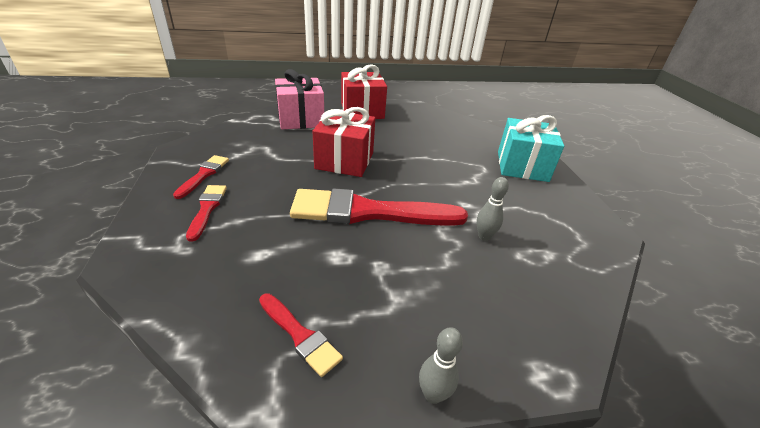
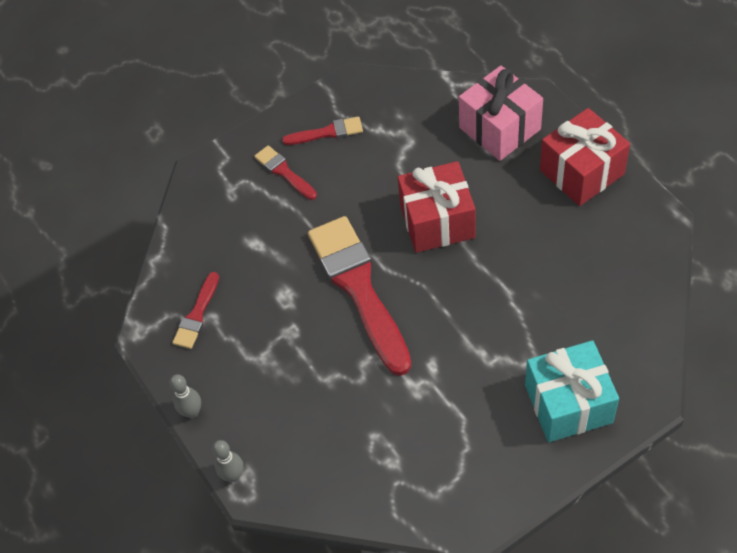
camera: 75 degrees right, 20 degrees up
red brush [186,185,227,242] -> red brush turned 105 degrees counterclockwise [254,145,317,200]
grey bowling pin [477,177,509,241] -> grey bowling pin moved to [212,440,244,482]

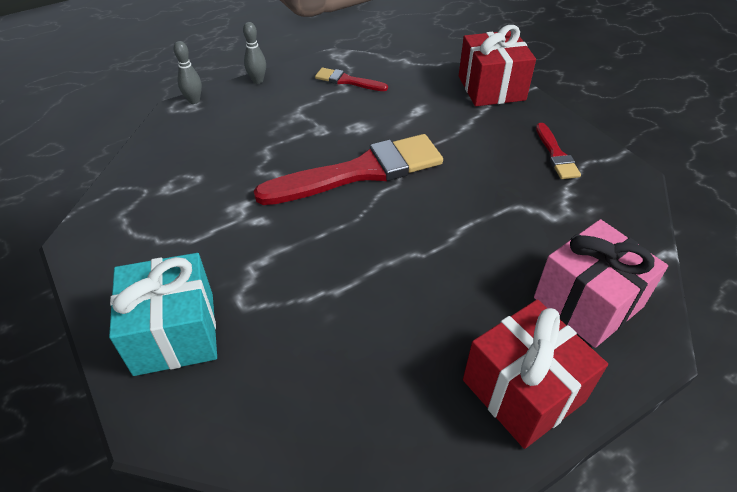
camera: 85 degrees right, 10 degrees down
red brush [254,145,317,200] -> none
red gift [398,161,475,253] -> red gift moved to [459,25,536,106]

